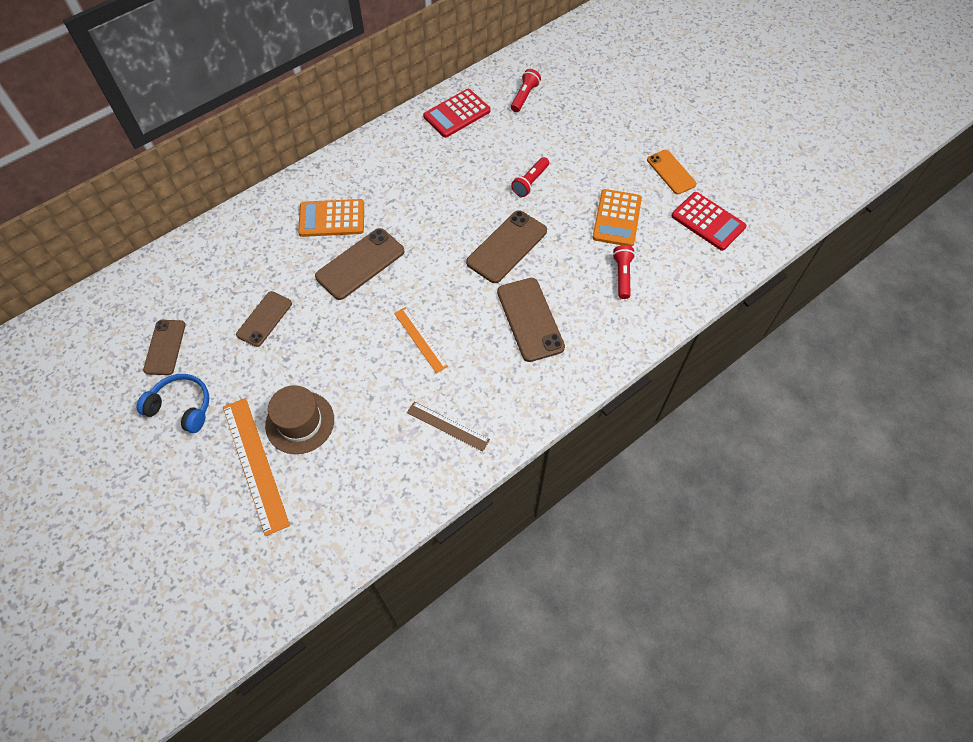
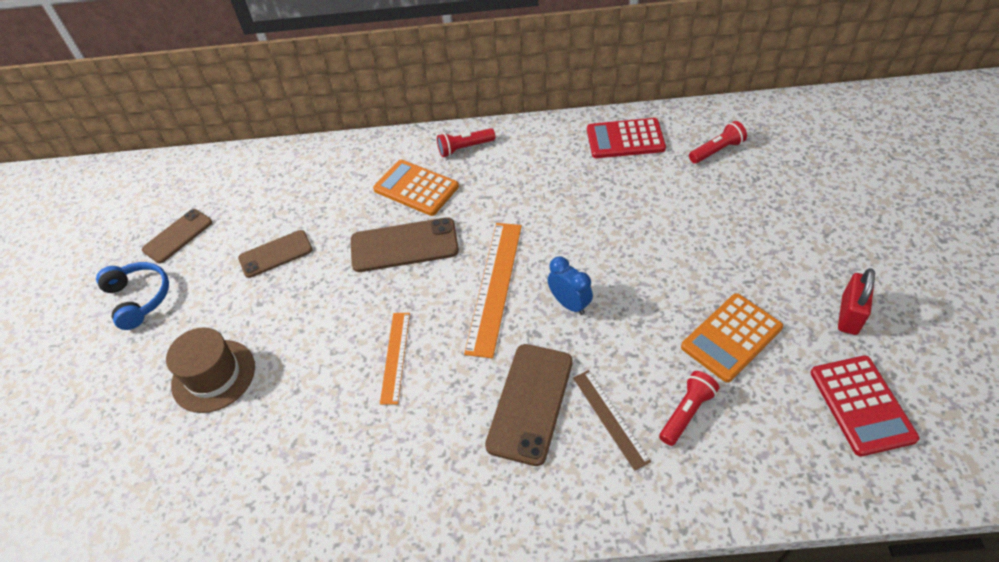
camera: 40 degrees right, 10 degrees down
orange ruler [223,398,290,536] -> orange ruler moved to [464,223,522,358]
brown ruler [407,402,490,451] -> brown ruler moved to [573,370,651,471]
brown phone [466,210,547,283] -> blue clock [547,257,593,315]
red flashlight [511,157,549,197] -> red flashlight moved to [437,128,495,157]
orange phone [647,150,697,194] -> red padlock [838,268,875,335]

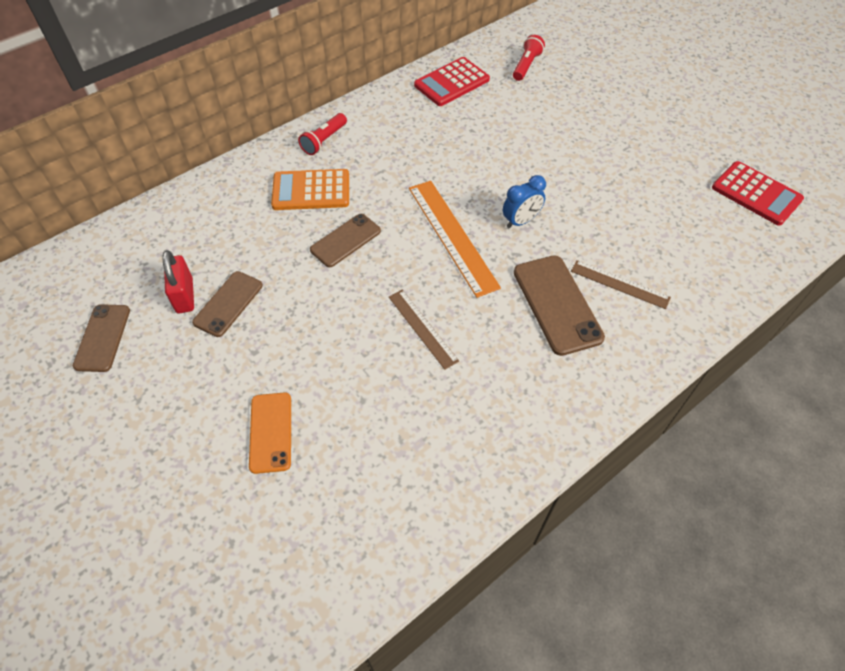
camera: 40 degrees left, 5 degrees up
blue headphones [96,262,169,330] -> none
brown hat [166,327,255,413] -> orange phone [249,392,291,474]
brown phone [351,217,459,272] -> brown phone [310,214,381,267], size x0.66
orange ruler [380,313,410,404] -> brown ruler [389,290,459,370]
blue clock [547,257,593,315] -> blue clock turned 135 degrees clockwise [503,175,546,228]
red flashlight [659,371,719,446] -> none
orange calculator [681,293,783,383] -> none
red padlock [838,268,875,335] -> red padlock moved to [162,250,194,313]

